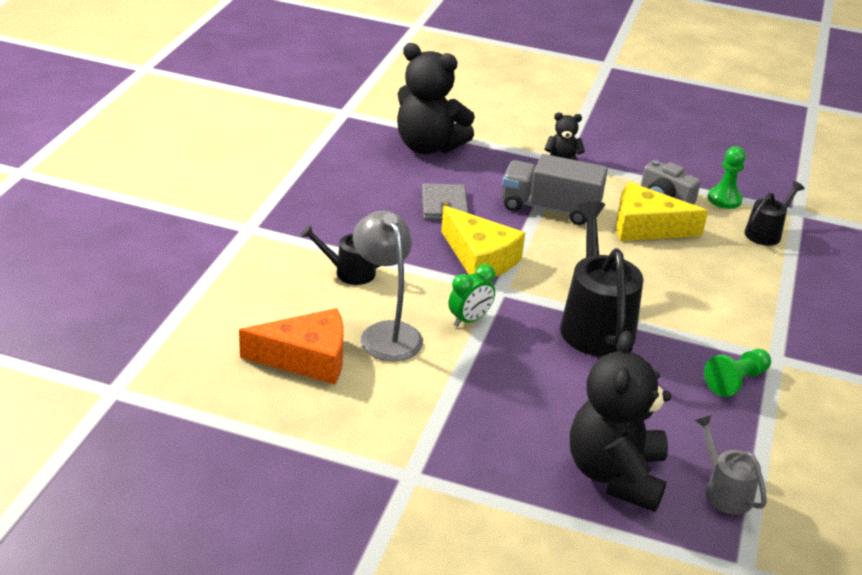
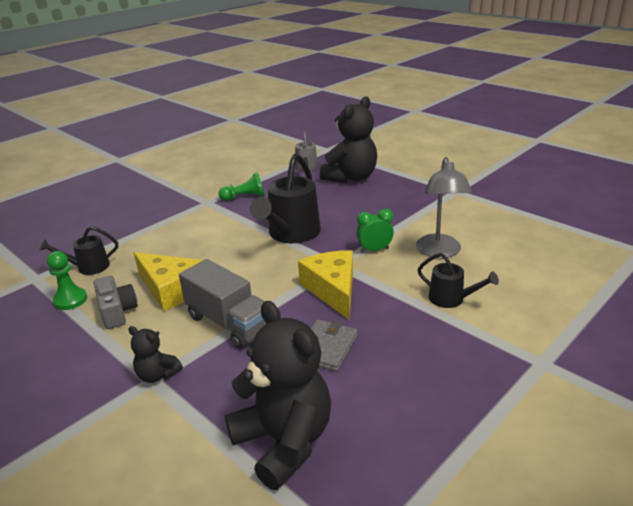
camera: 150 degrees left, 5 degrees down
orange cheese [239,308,344,384] -> none

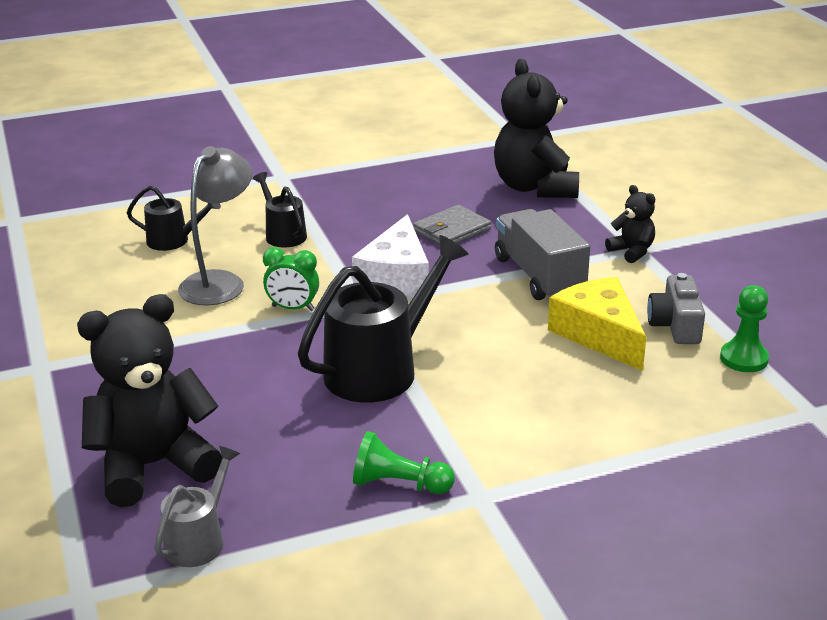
camera: 155 degrees left, 0 degrees up
black watering can [40,226,118,275] -> black watering can moved to [127,185,221,251]
yellow cheese [298,250,353,320] -> white cheese [352,214,429,296]

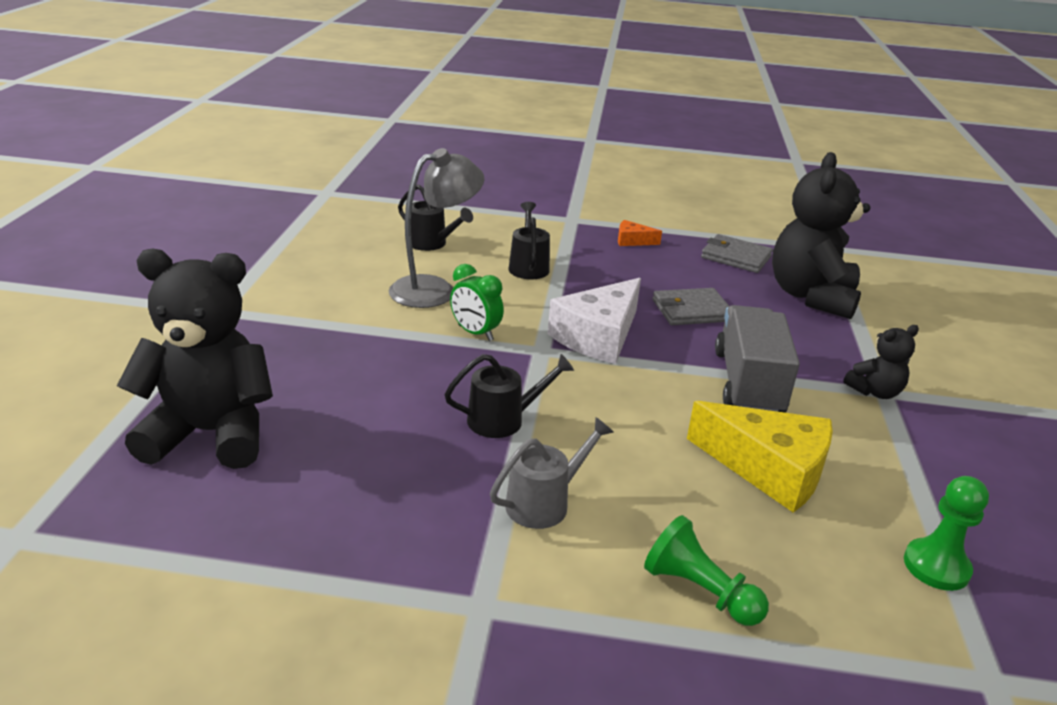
camera: 25 degrees right, 0 degrees up
grey watering can [154,446,240,567] -> grey watering can moved to [490,417,614,529]
black watering can [298,235,468,403] -> black watering can [444,354,574,438], size x0.54
green pawn [353,431,455,494] -> green pawn moved to [644,515,769,626]
yellow cheese [548,277,646,371] -> yellow cheese turned 120 degrees clockwise [687,401,833,513]
black teddy bear [605,185,655,263] -> black teddy bear turned 75 degrees clockwise [843,325,919,399]
grey camera [647,273,705,344] -> none
none -> orange cheese [618,220,662,246]
none -> grey wallet [701,234,773,273]

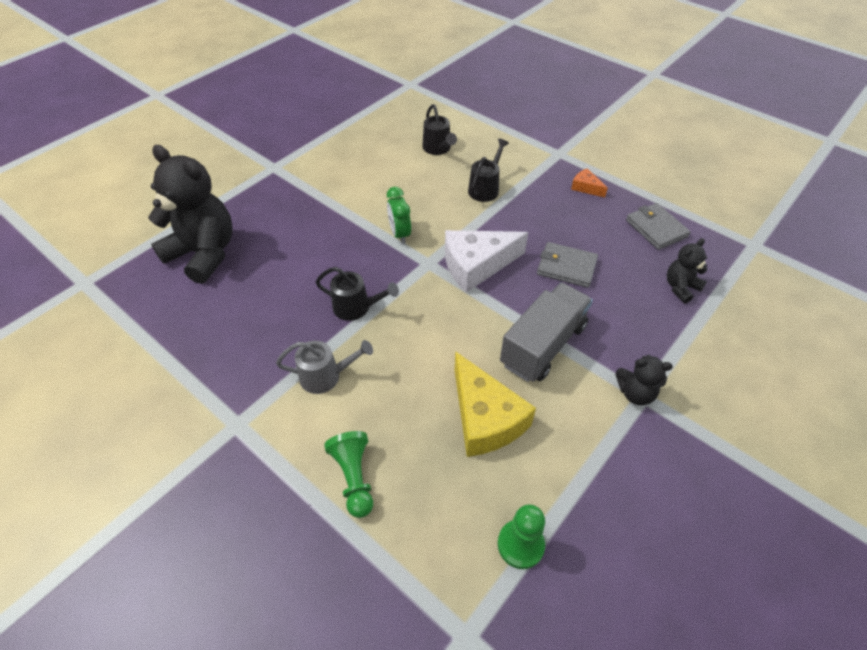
camera: 35 degrees right, 20 degrees up
grey lamp [389,148,484,308] -> none
black teddy bear [772,152,870,319] -> black teddy bear [667,238,707,304], size x0.48

